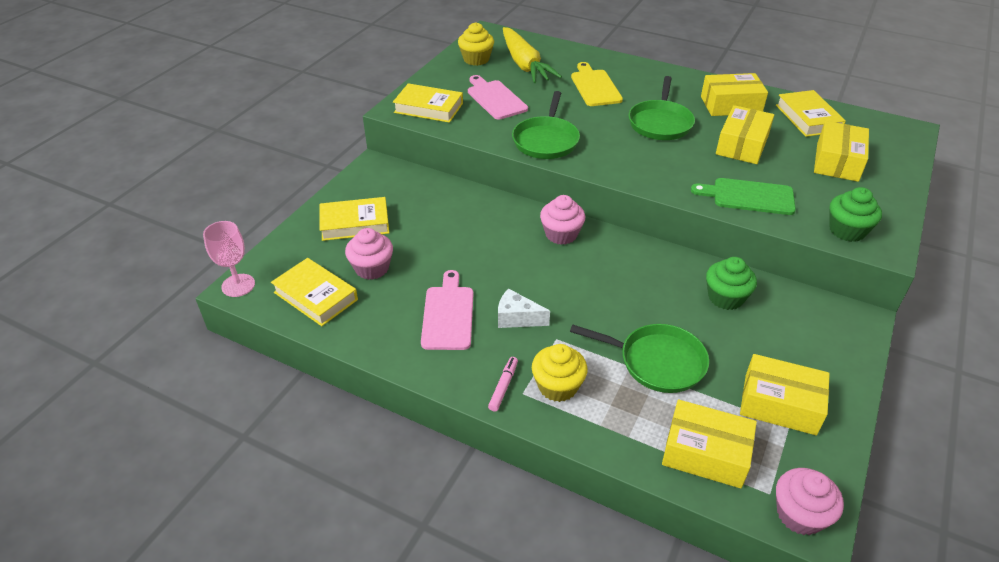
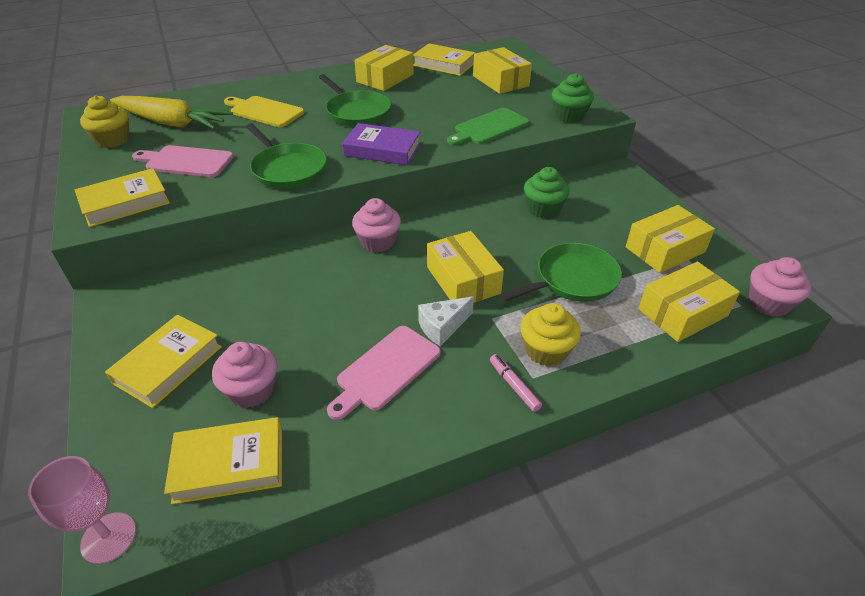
camera: 50 degrees left, 0 degrees up
pink cutting board [421,270,473,350] -> pink cutting board turned 90 degrees counterclockwise [327,326,441,420]
yellow box [716,105,774,164] -> yellow box moved to [427,231,504,303]
none -> purple book [342,123,421,165]

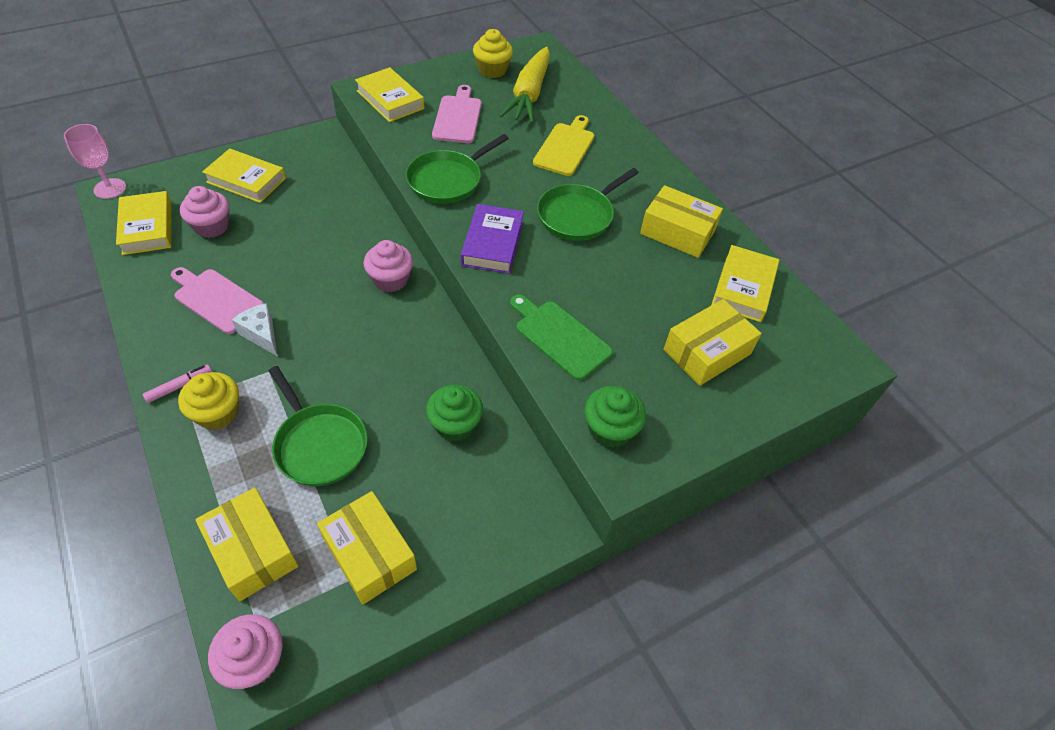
camera: 80 degrees right, 10 degrees up
yellow box [427,231,504,303] -> none

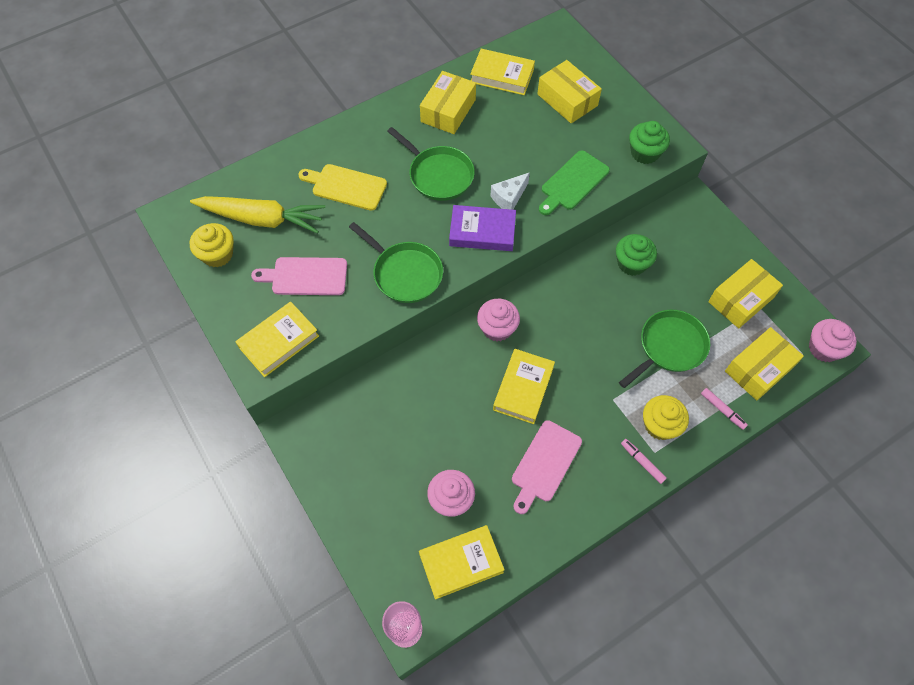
camera: 90 degrees left, 10 degrees up
yellow book [202,148,286,203] -> yellow book moved to [493,349,555,424]
white cheese [232,303,277,356] -> white cheese moved to [491,172,530,210]
none -> pink marker [701,388,748,430]

